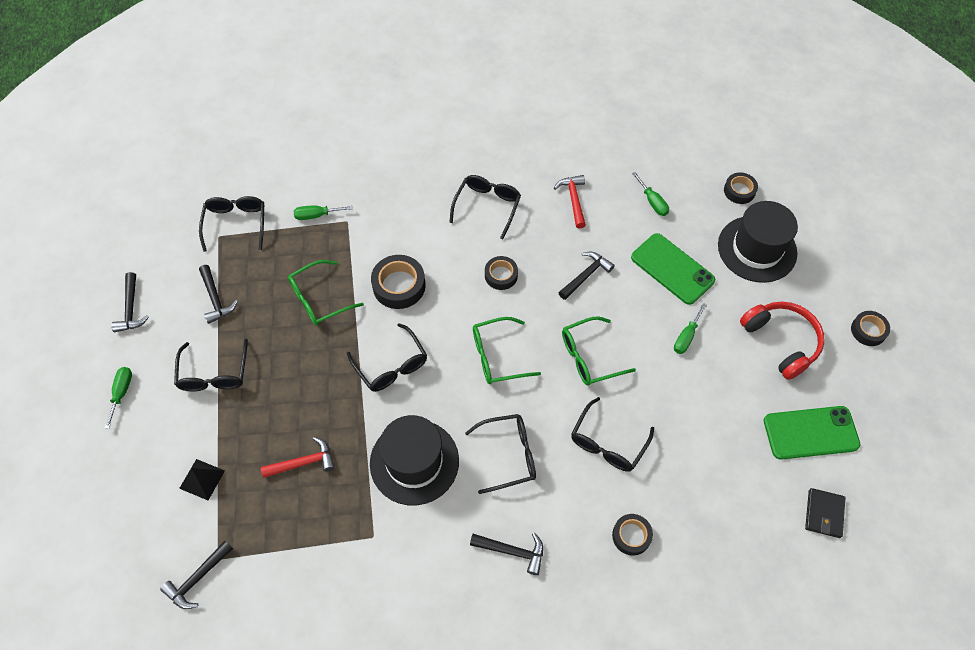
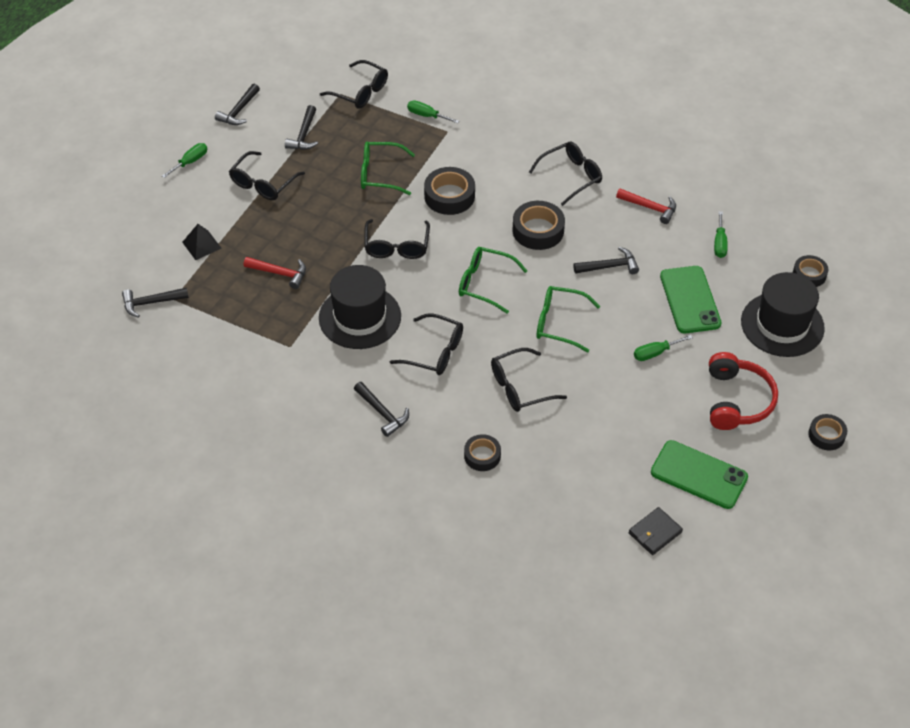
camera: 35 degrees right, 10 degrees down
black glasses [199,196,264,252] -> black glasses turned 90 degrees clockwise [320,60,388,109]
black tape [485,256,518,290] -> black tape [512,201,565,250], size x1.58
red hammer [554,175,586,229] -> red hammer turned 90 degrees clockwise [616,188,676,224]

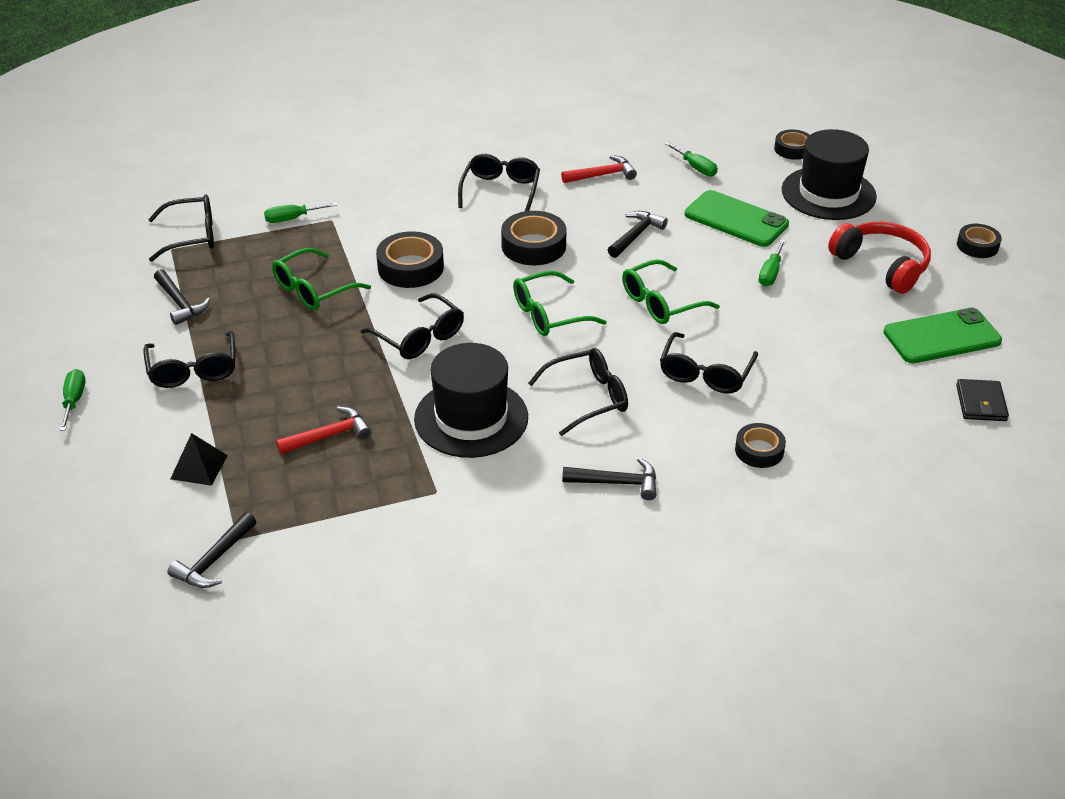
camera: 45 degrees left, 10 degrees down
black hammer [215,84,260,125] -> none

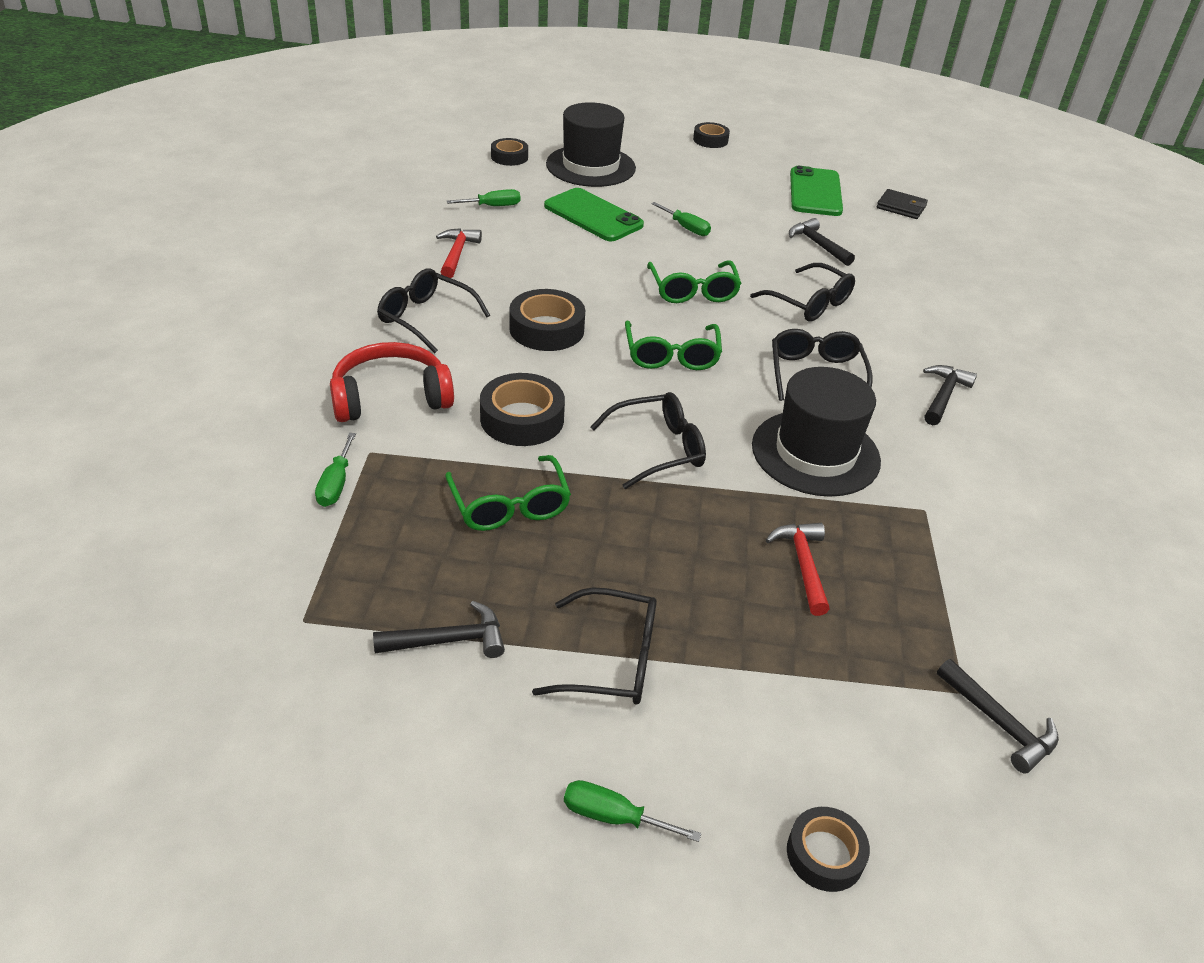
camera: 70 degrees left, 0 degrees up
black glasses [148,194,214,262] -> none
black pyramid [170,433,228,486] -> none
black hammer [608,211,668,258] -> black hammer moved to [789,218,855,266]
green phone [685,190,789,247] -> green phone turned 75 degrees clockwise [544,188,644,241]
black tape [735,423,786,468] -> black tape moved to [787,807,870,892]
red headphones [828,222,931,294] -> red headphones moved to [330,342,454,422]

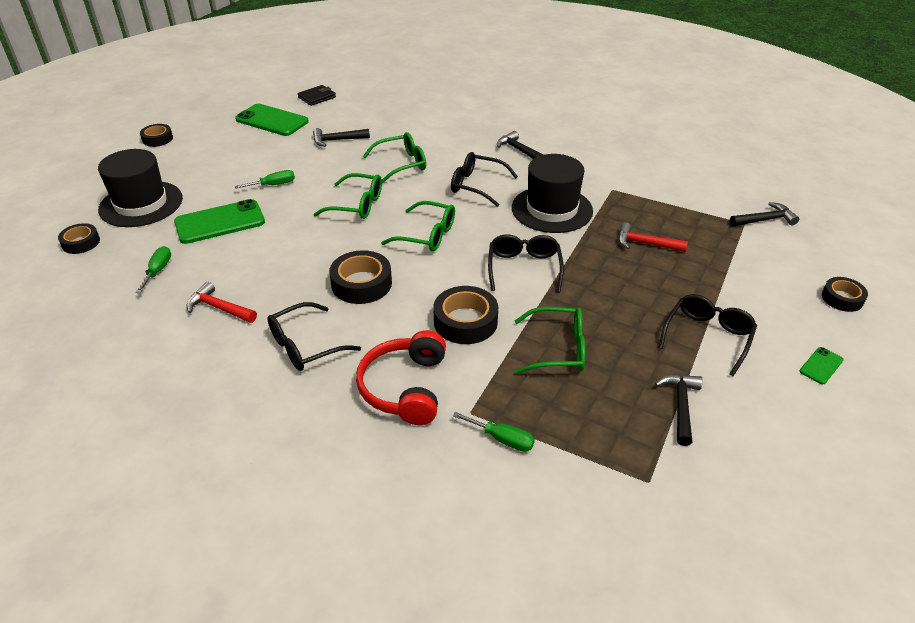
camera: 65 degrees left, 0 degrees up
green screwdriver [564,780,701,842] -> green phone [800,347,843,384]
black glasses [750,263,855,321] -> green glasses [363,132,426,184]

